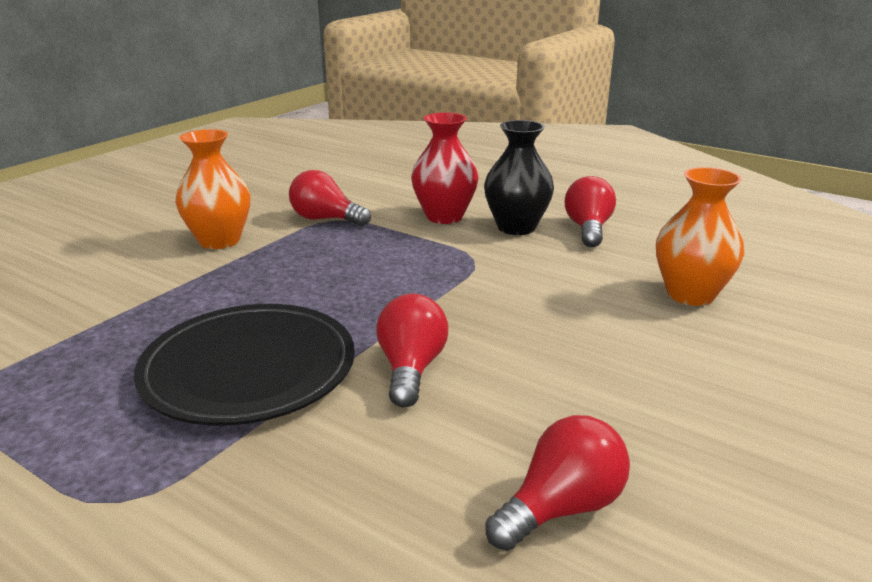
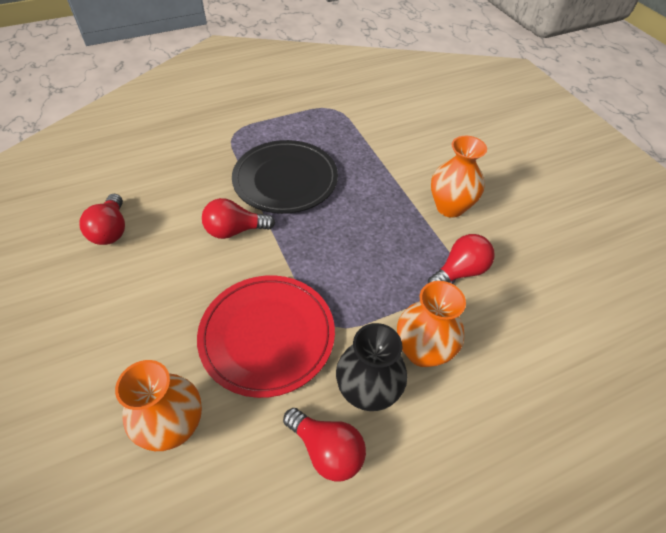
camera: 120 degrees right, 25 degrees up
red light bulb [376,294,448,408] -> red light bulb turned 135 degrees clockwise [202,198,275,239]
red vase [411,113,478,224] -> orange vase [397,281,466,367]
none -> red plate [197,275,335,398]

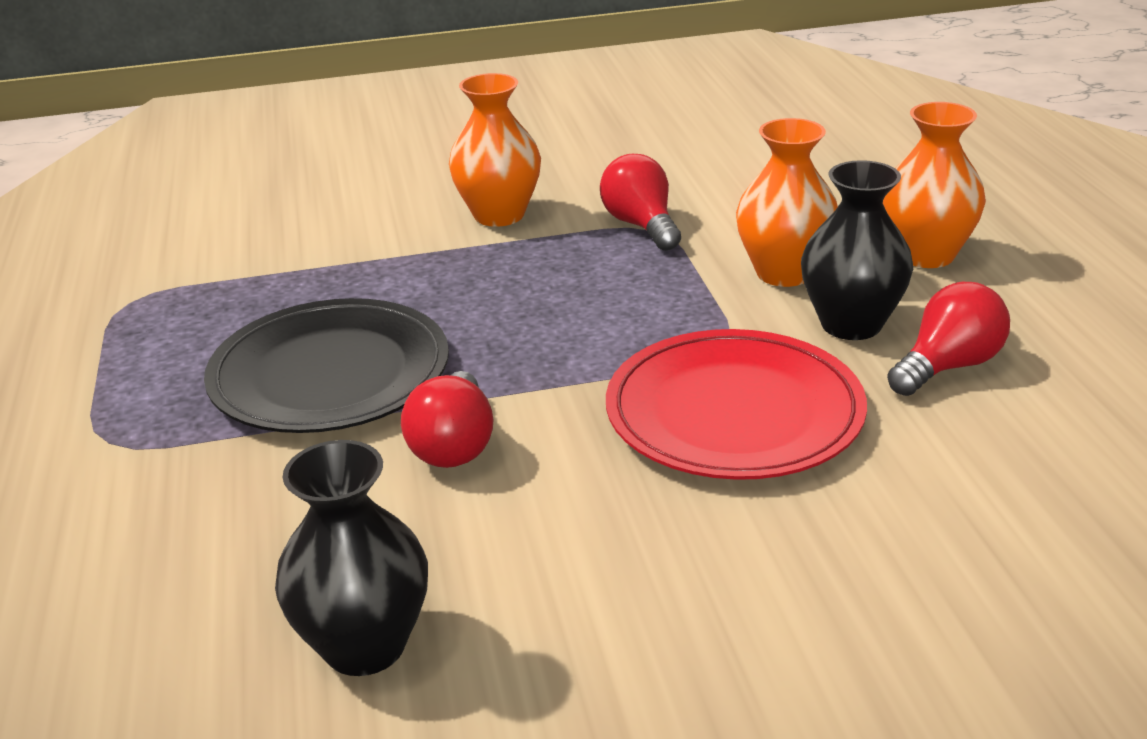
camera: 75 degrees left, 20 degrees down
red light bulb [79,194,125,245] -> black vase [275,440,428,676]
orange vase [115,360,202,451] -> orange vase moved to [883,102,986,268]

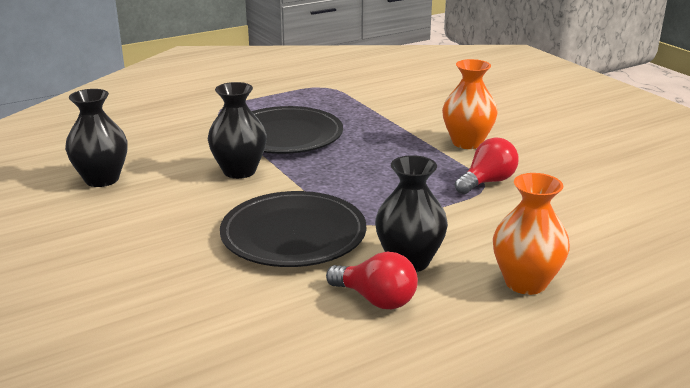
camera: 70 degrees right, 5 degrees down
red light bulb [401,371,493,468] -> black vase [208,82,267,179]
red plate [606,329,867,480] -> black plate [220,191,366,267]
orange vase [736,118,838,287] -> none

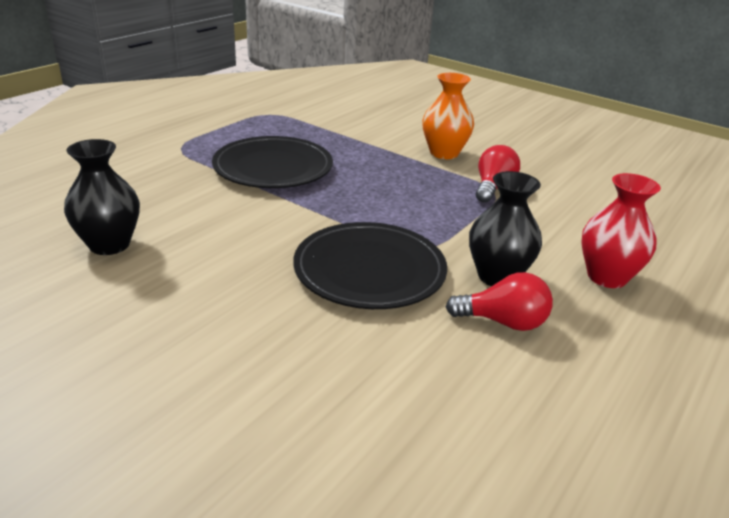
camera: 25 degrees left, 5 degrees up
black vase [208,82,267,179] -> none
orange vase [493,173,570,295] -> red vase [581,173,661,288]

